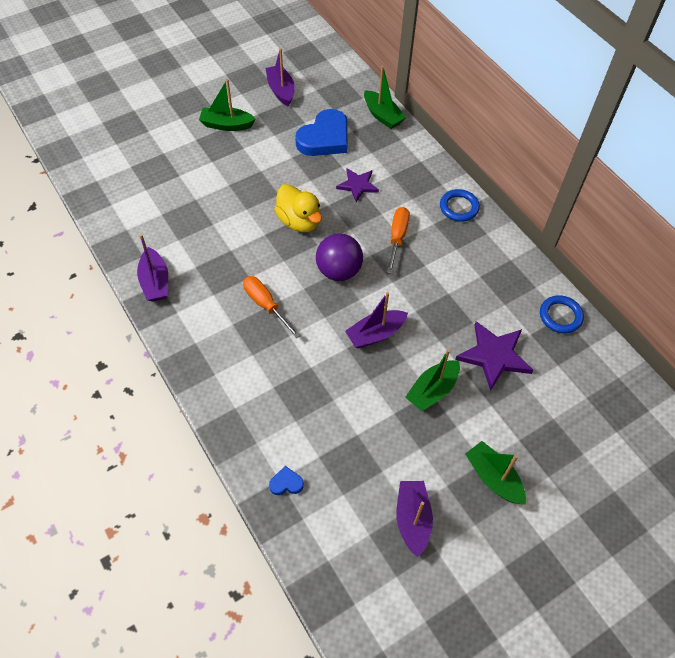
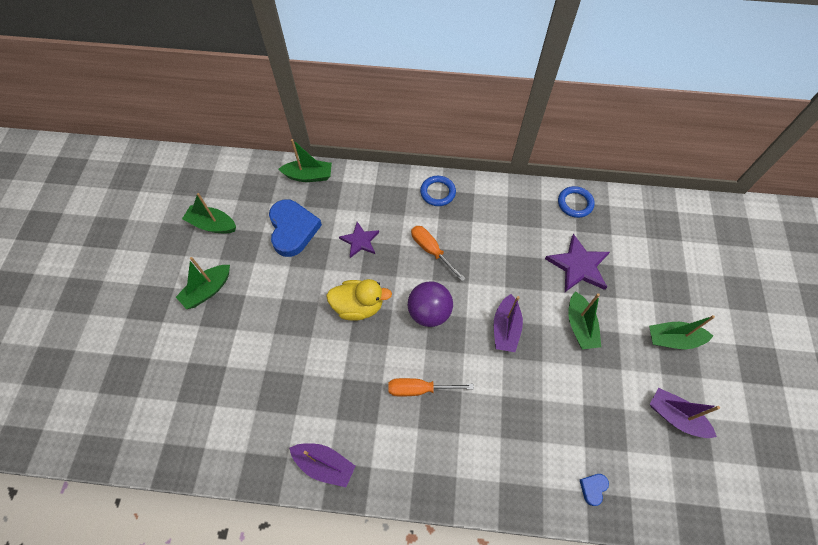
camera: 50 degrees left, 5 degrees up
purple boat [266,48,295,107] -> green boat [182,193,236,233]

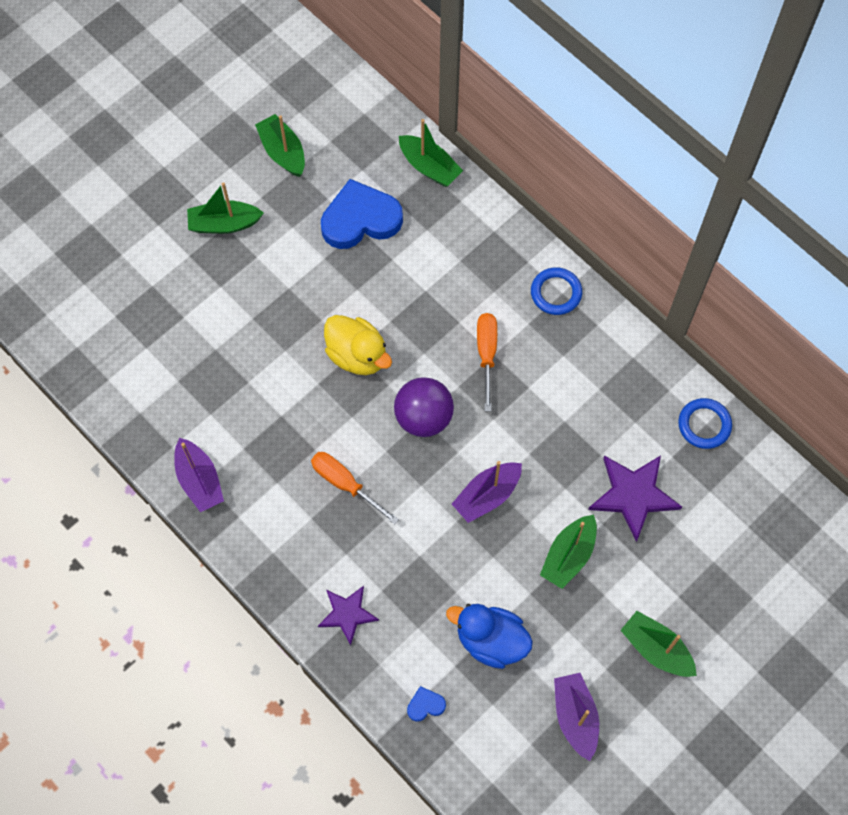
camera: 40 degrees right, 5 degrees up
blue heart [269,199,322,257] -> blue heart turned 135 degrees counterclockwise [321,179,403,249]
purple star [339,222,379,258] -> purple star moved to [318,586,379,645]
none -> blue duck [446,604,533,669]

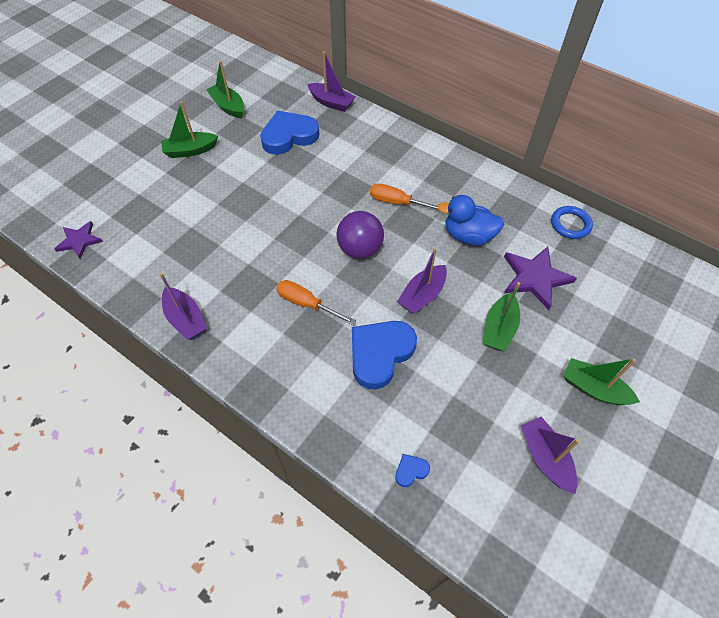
camera: 10 degrees left, 10 degrees down
purple star [318,586,379,645] -> purple star moved to [54,221,103,259]
yellow duck [324,315,392,375] -> none
green boat [399,119,463,187] -> purple boat [307,51,355,112]
blue duck [446,604,533,669] -> blue duck moved to [437,195,505,245]
orange screwdriver [477,313,497,411] -> orange screwdriver turned 60 degrees counterclockwise [370,183,440,211]
blue ring [531,267,582,315] -> none
none -> blue heart [352,321,417,390]

